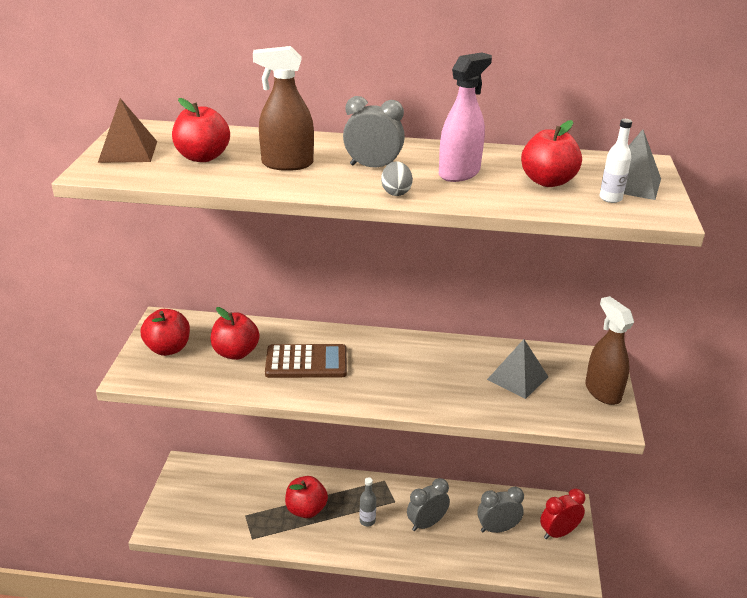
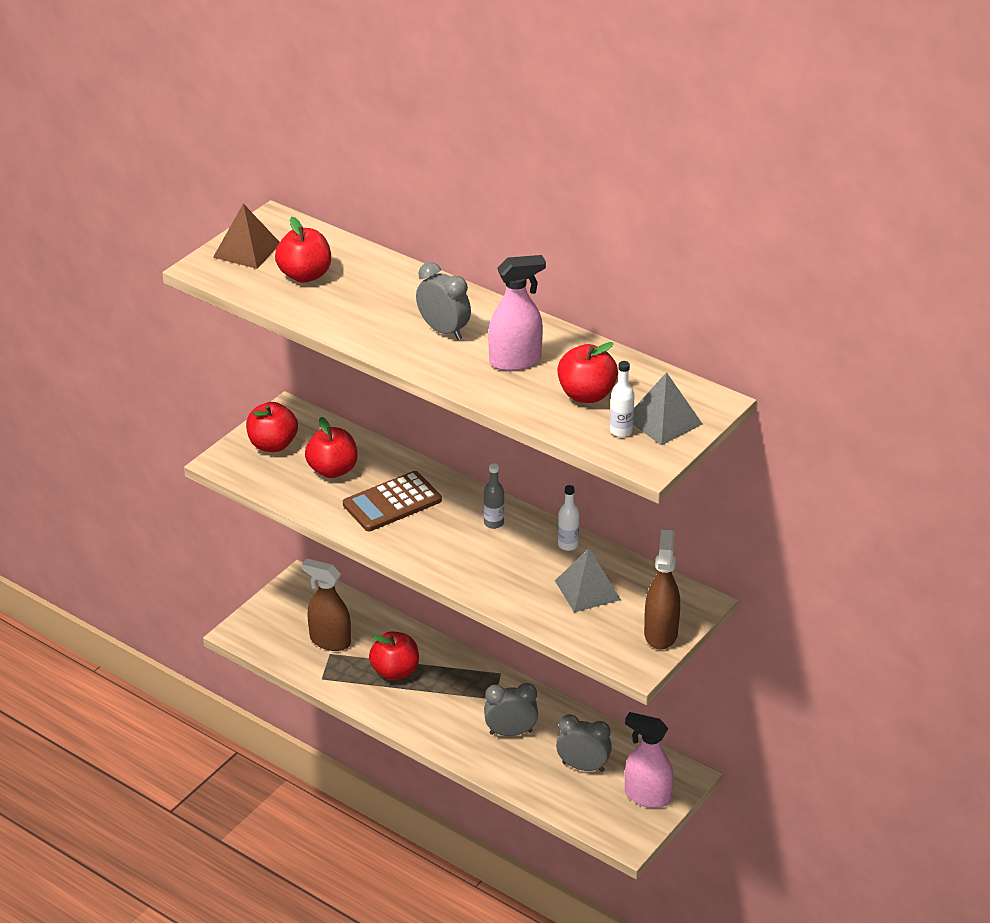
camera: 30 degrees right, 5 degrees up
brown spray bottle [253,46,314,171] -> brown spray bottle moved to [302,559,351,651]
brown calculator [265,344,347,378] -> brown calculator turned 120 degrees clockwise [343,471,442,531]
grey bottle [360,477,376,527] -> grey bottle moved to [484,463,504,529]
grey egg [381,161,413,196] -> none
red clock [540,488,585,539] -> pink spray bottle [625,712,674,808]
none -> white bottle [558,485,579,551]

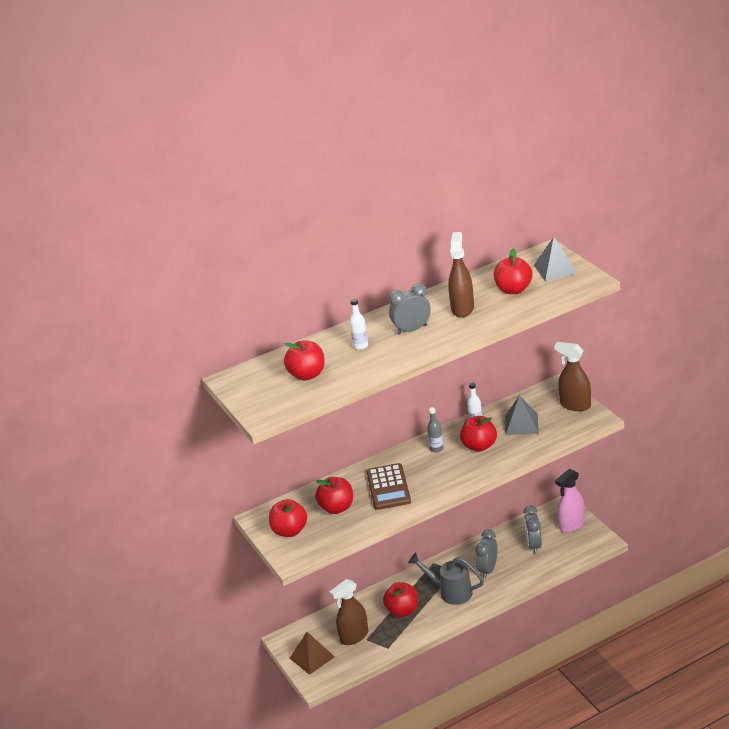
camera: 60 degrees left, 5 degrees down
brown pyramid [213,203,280,269] -> brown pyramid moved to [289,632,335,675]
pink spray bottle [488,255,546,371] -> brown spray bottle [448,232,474,318]
grey clock [556,714,612,772] -> grey clock turned 45 degrees counterclockwise [523,505,542,554]
white bottle [610,361,635,437] -> white bottle moved to [350,298,368,350]
none -> grey watering can [408,553,484,605]
none -> red apple [460,416,497,452]

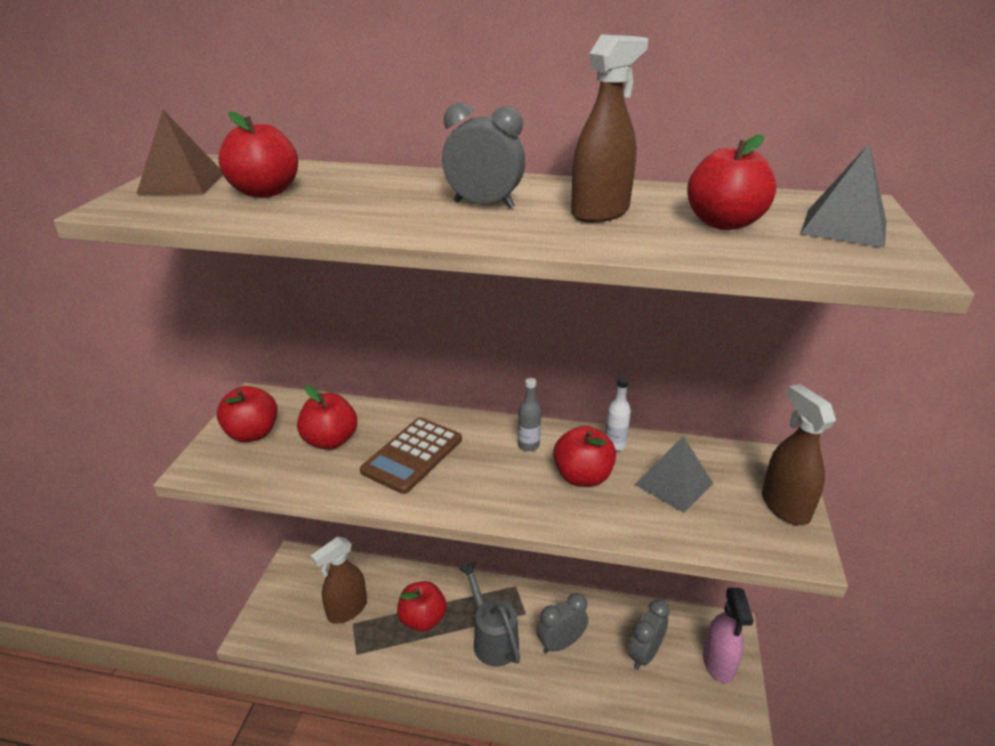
camera: 35 degrees right, 0 degrees up
brown pyramid [289,632,335,675] -> brown pyramid moved to [136,110,223,194]
brown spray bottle [329,579,368,645] -> brown spray bottle turned 45 degrees counterclockwise [311,537,367,624]
white bottle [350,298,368,350] -> none
pink spray bottle [555,469,585,533] -> pink spray bottle turned 90 degrees counterclockwise [703,588,754,683]

